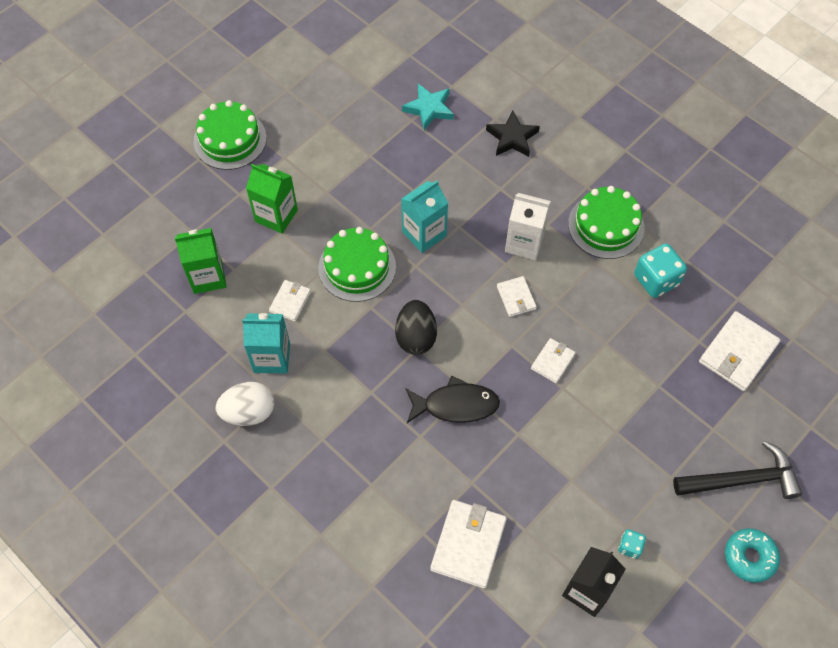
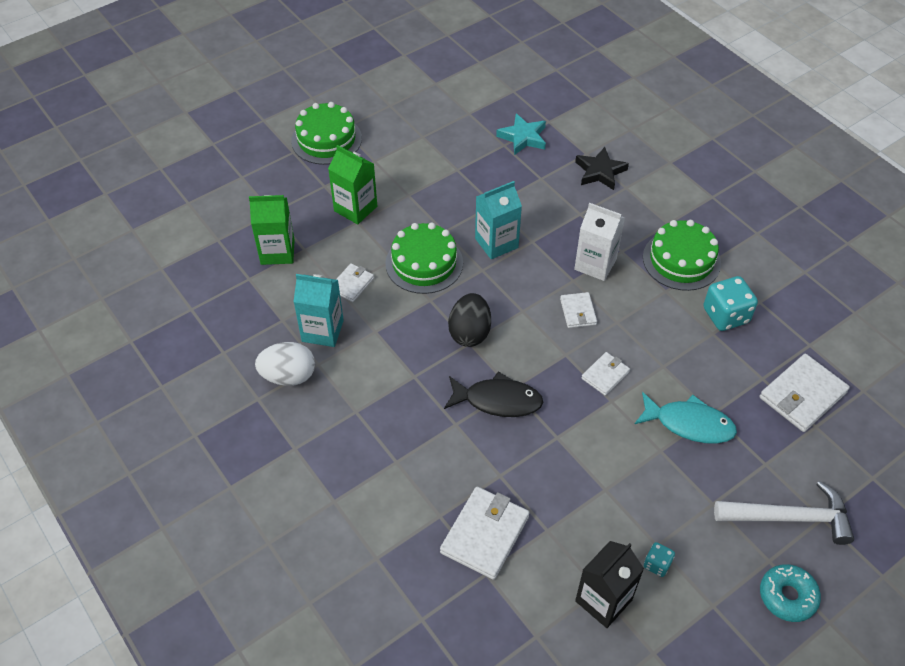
camera: 10 degrees right, 10 degrees down
black hammer [673,441,802,499] -> white hammer [714,481,854,545]
none -> turquoise fish [635,392,737,444]

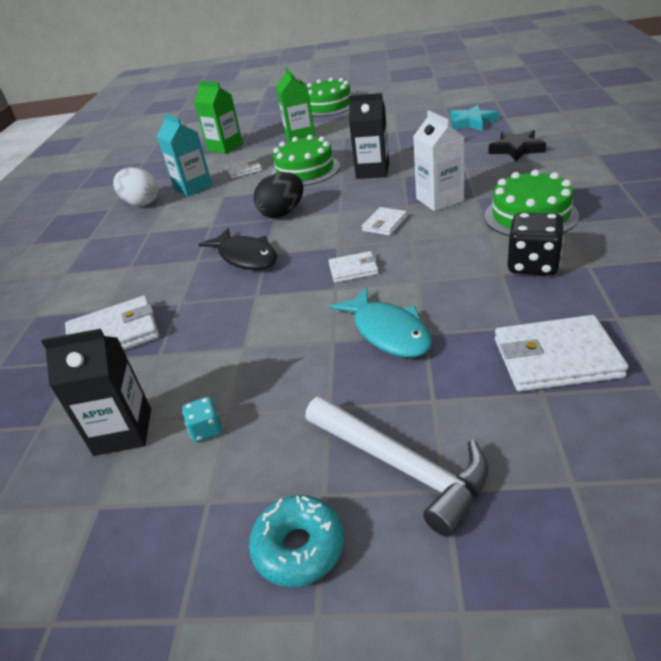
camera: 45 degrees right, 15 degrees down
turquoise carton [475,181,522,259] -> black carton [349,93,389,179]
turquoise dice [703,276,758,331] -> black dice [507,212,564,276]

